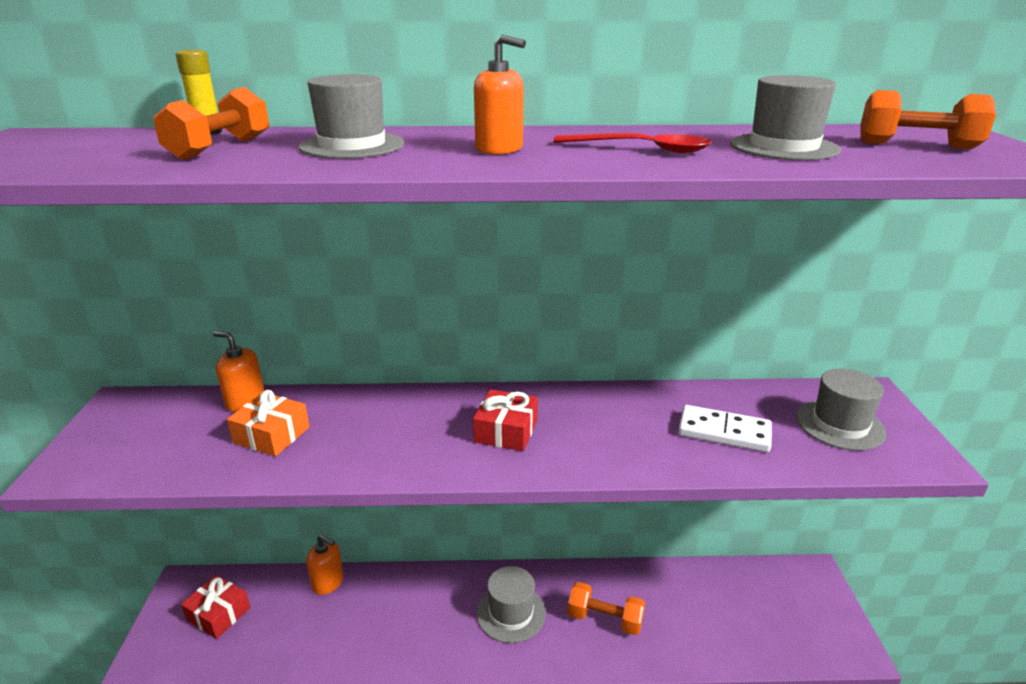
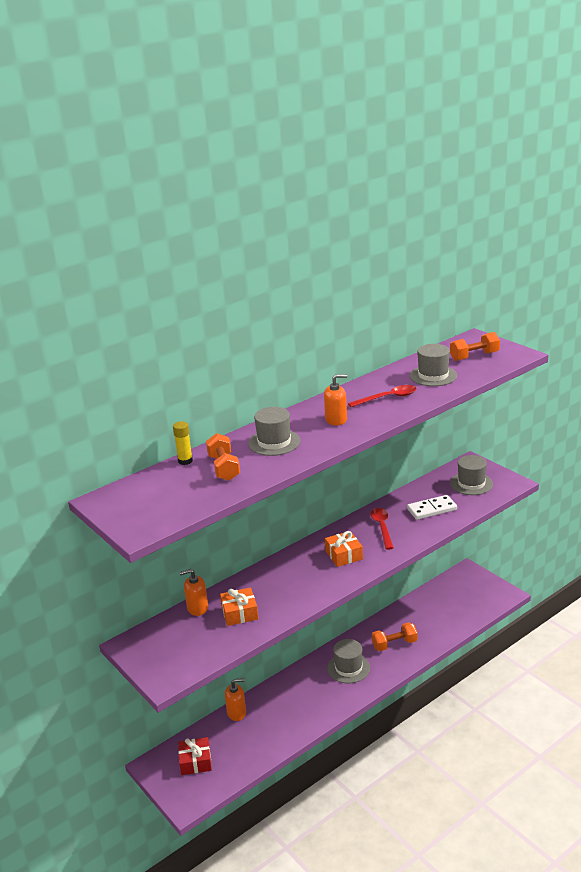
camera: 35 degrees left, 0 degrees up
red gift [473,389,538,451] -> orange gift [325,531,363,567]
none -> red spoon [371,508,394,550]

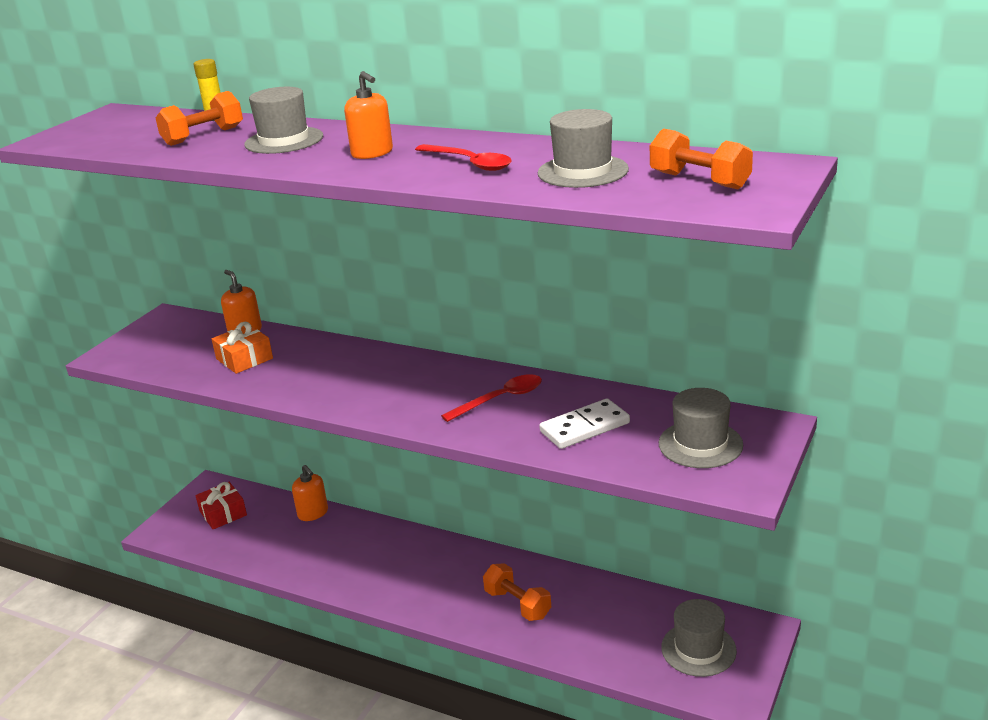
camera: 65 degrees right, 0 degrees up
orange gift [325,531,363,567] -> none
grey hat [327,639,370,683] -> grey hat moved to [661,599,737,677]
white domino [407,495,457,520] -> white domino turned 75 degrees counterclockwise [539,398,630,449]

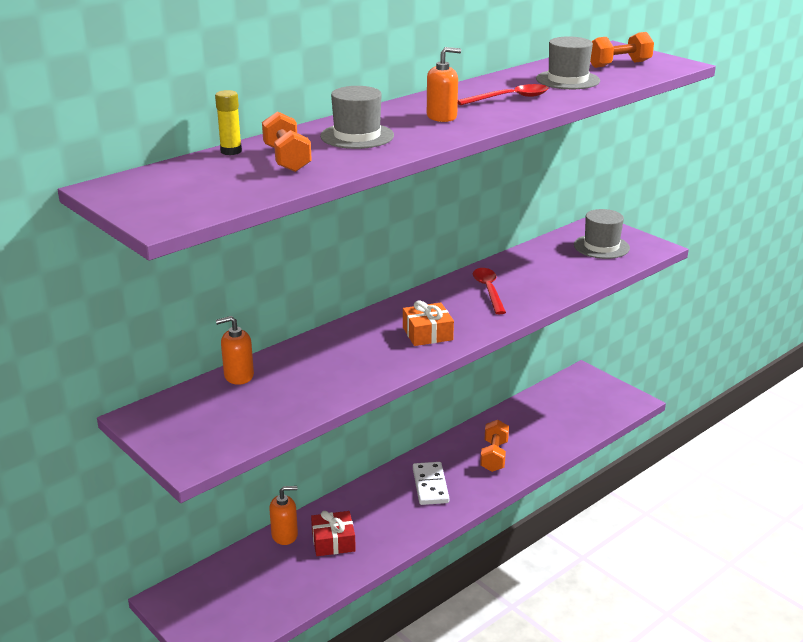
camera: 70 degrees left, 0 degrees up
red gift [195,482,247,529] -> red gift moved to [311,511,356,556]
orange gift [212,322,273,374] -> orange gift moved to [403,300,454,346]
orange dumbbell [483,563,551,621] -> orange dumbbell turned 60 degrees counterclockwise [480,420,509,472]
white domino [539,398,630,449] -> white domino moved to [413,462,449,505]
grey hat [661,599,737,677] -> none

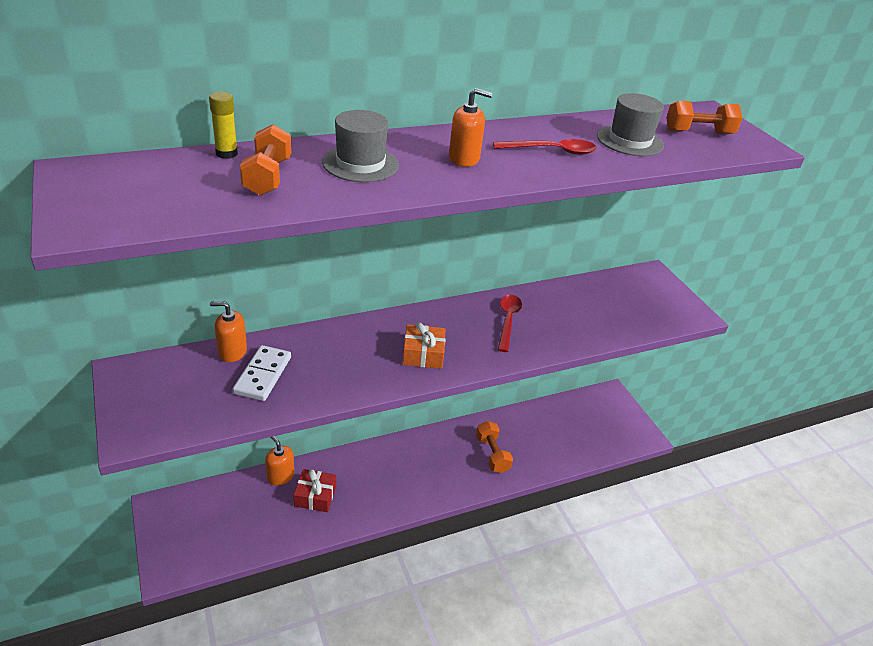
camera: 15 degrees right, 10 degrees up
orange soap dispenser [269,486,298,545] -> orange soap dispenser turned 135 degrees counterclockwise [265,436,294,486]
white domino [413,462,449,505] -> white domino moved to [233,345,291,401]
orange dumbbell [480,420,509,472] -> orange dumbbell turned 45 degrees counterclockwise [476,421,513,473]
grey hat [574,209,630,259] -> none

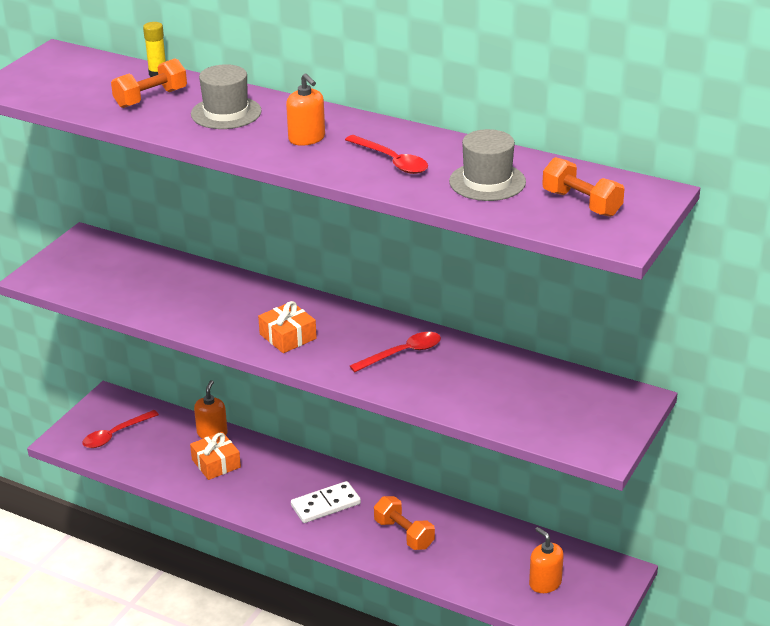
camera: 55 degrees right, 5 degrees down
orange soap dispenser [210,301,247,362] -> orange soap dispenser moved to [529,527,564,593]
white domino [233,345,291,401] -> white domino moved to [291,481,361,523]
red gift [294,469,336,512] -> orange gift [190,432,241,480]
orange dumbbell [476,421,513,473] -> orange dumbbell turned 75 degrees counterclockwise [374,496,435,550]
none -> red spoon [82,410,159,448]

